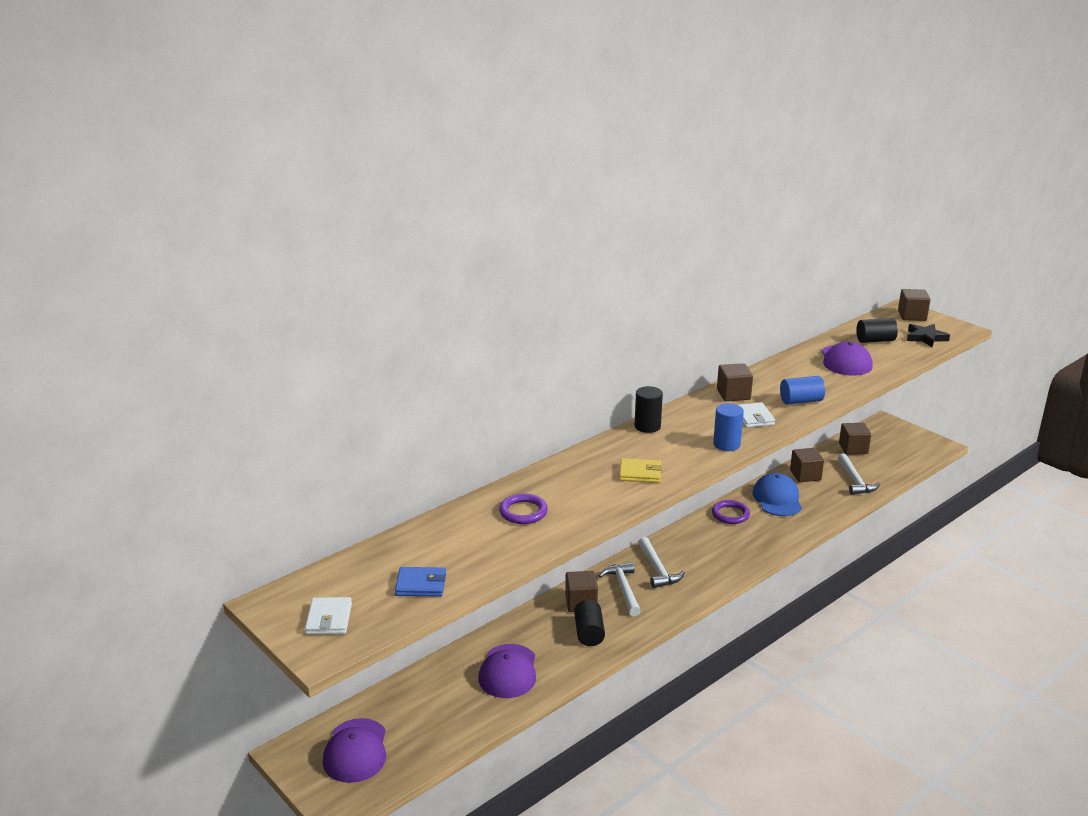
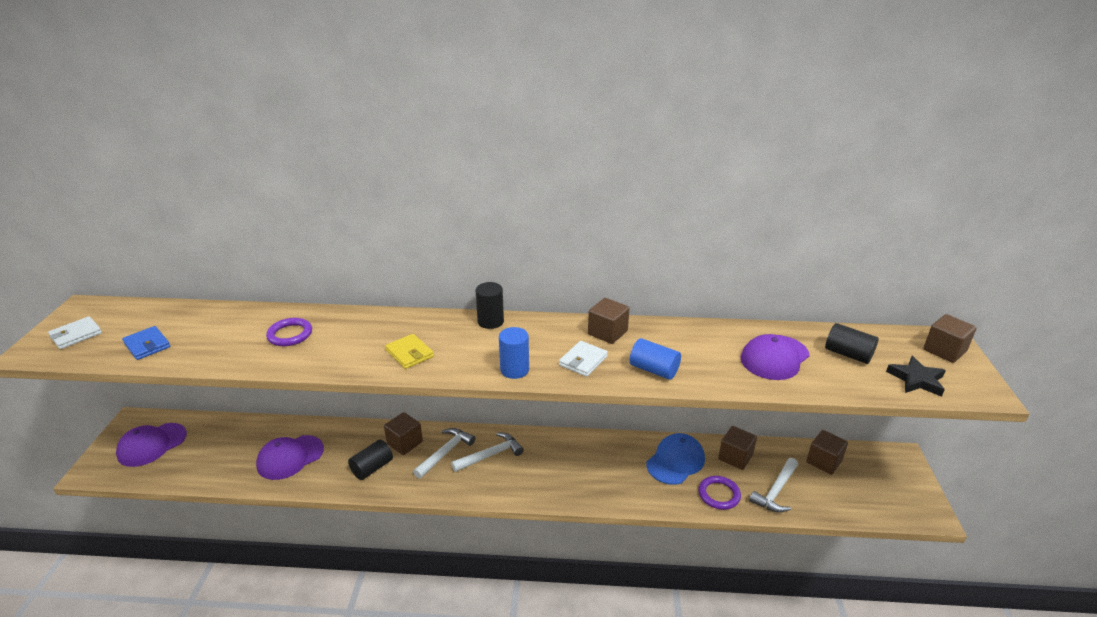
camera: 45 degrees right, 5 degrees up
white hammer [638,537,685,588] -> white hammer turned 150 degrees counterclockwise [451,432,524,472]
purple ring [712,500,750,524] -> purple ring moved to [698,476,741,510]

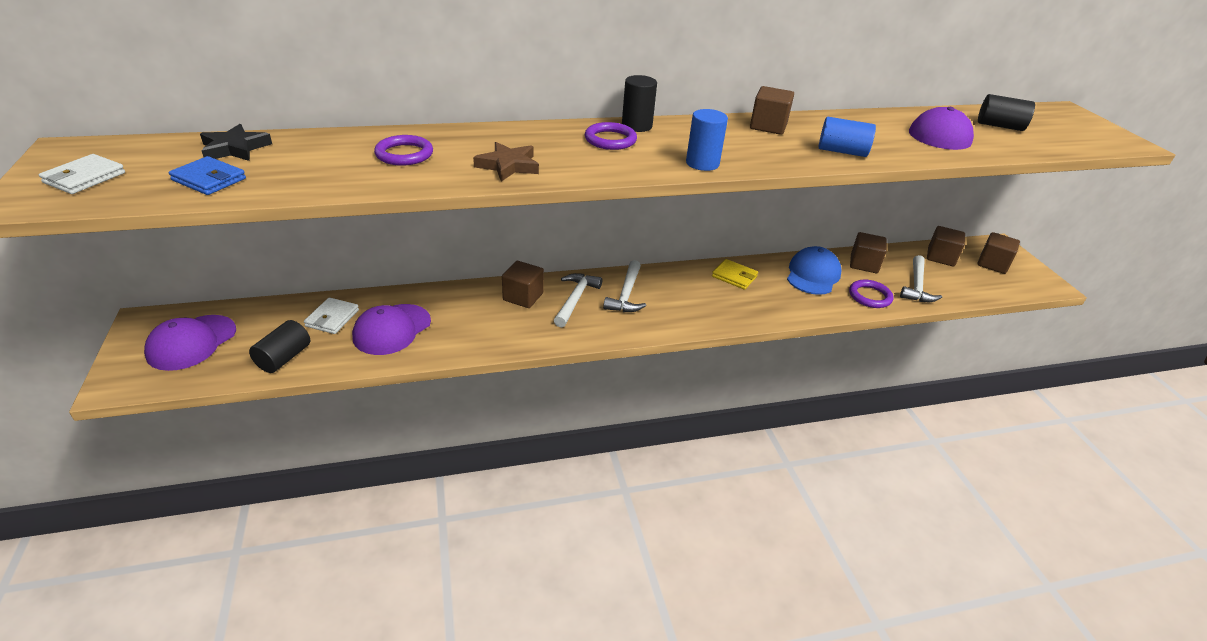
camera: 20 degrees left, 5 degrees up
black cylinder [348,439,393,480] -> black cylinder moved to [249,320,310,373]
yellow wallet [385,334,434,369] -> yellow wallet moved to [712,259,758,290]
white hammer [451,432,524,472] -> white hammer turned 150 degrees clockwise [603,260,646,312]
white wallet [559,341,608,377] -> white wallet moved to [304,297,359,334]
black star [886,356,946,397] -> black star moved to [200,124,272,161]
brown cube [923,314,977,363] -> brown cube moved to [977,232,1020,274]
none -> brown star [473,142,539,181]
none -> purple ring [585,122,637,150]

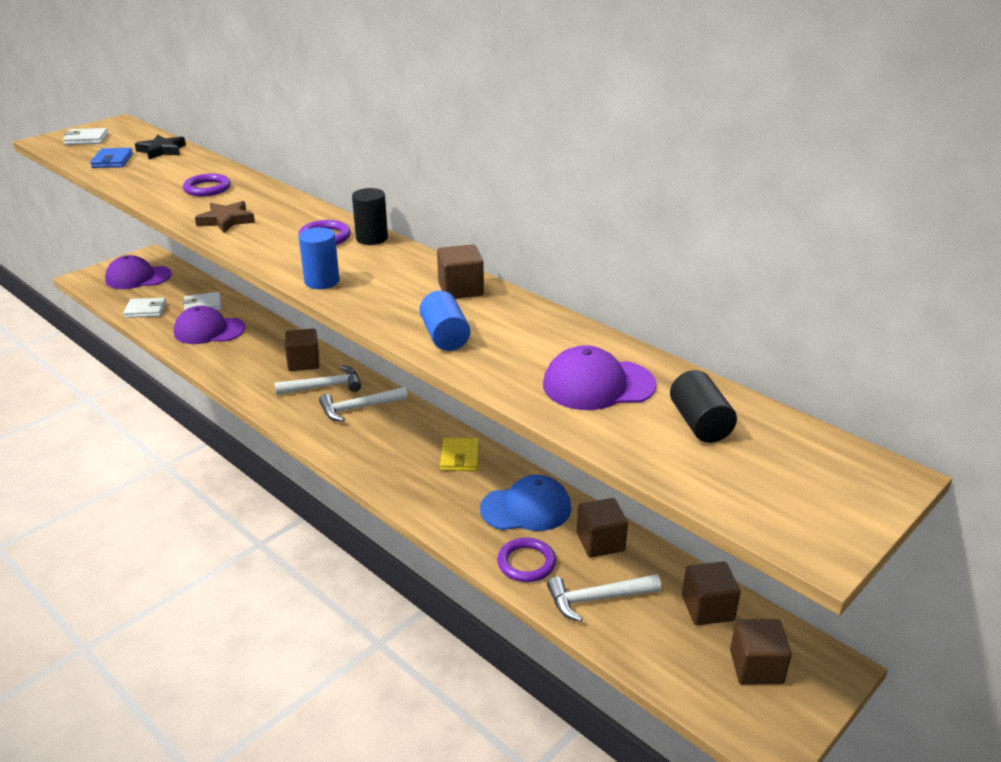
camera: 60 degrees right, 5 degrees down
black cylinder [249,320,310,373] -> white wallet [123,298,167,318]

